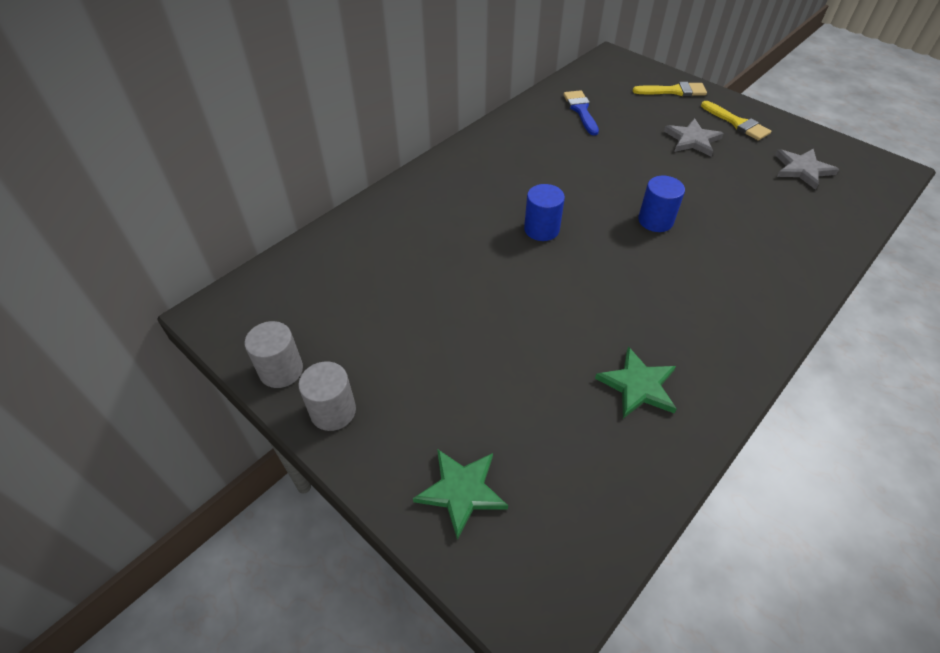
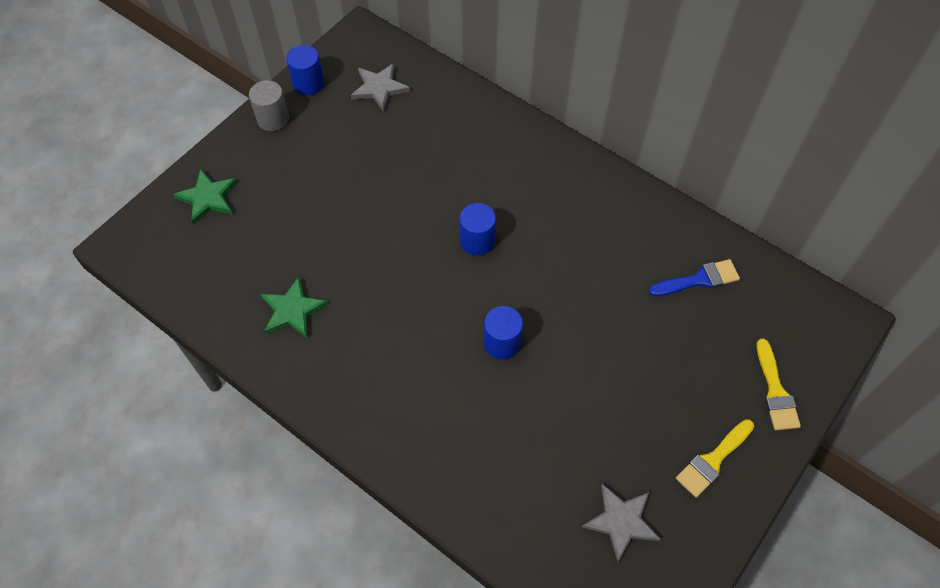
camera: 85 degrees right, 10 degrees up
grey cylinder [244,321,303,388] -> blue cylinder [286,45,324,95]
grey star [664,118,724,157] -> grey star moved to [351,63,410,112]

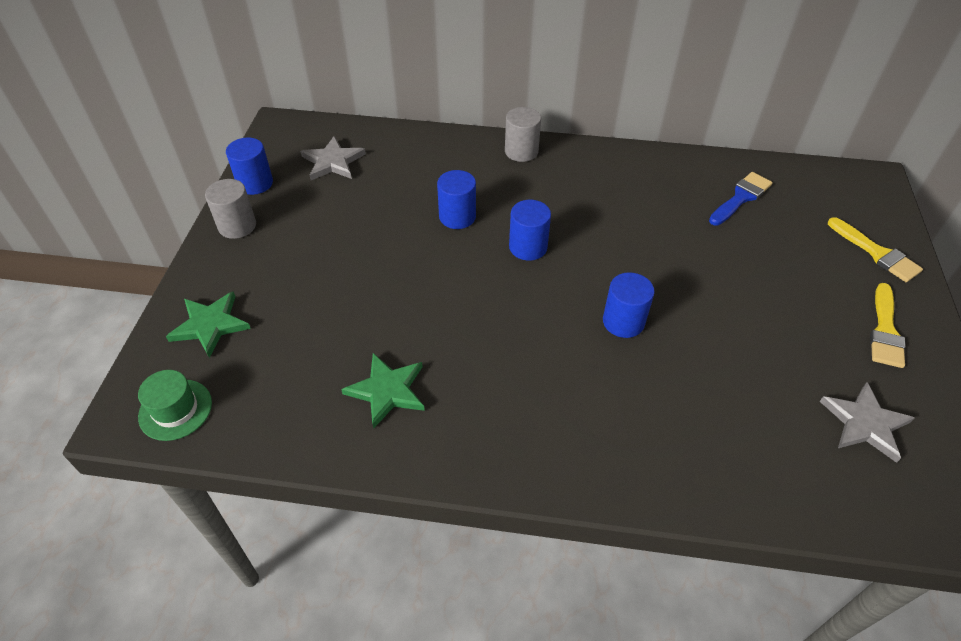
camera: 30 degrees left, 10 degrees down
none -> green hat [138,370,212,441]
none -> blue cylinder [437,170,476,229]
none -> grey cylinder [505,107,541,162]

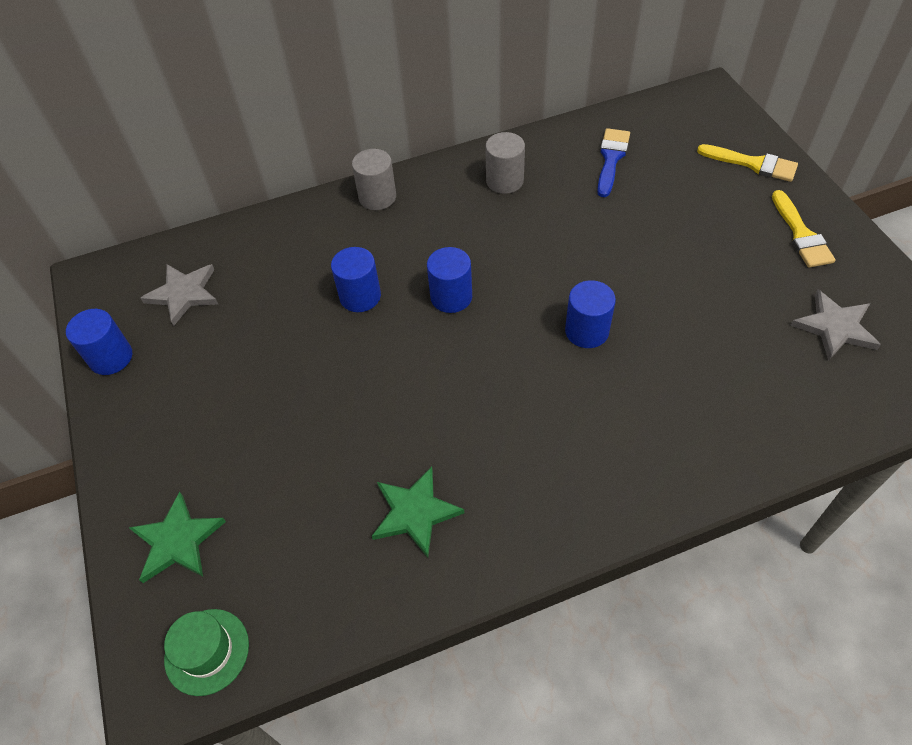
camera: 25 degrees left, 5 degrees up
grey cylinder [205,179,256,239] -> grey cylinder moved to [485,132,525,194]

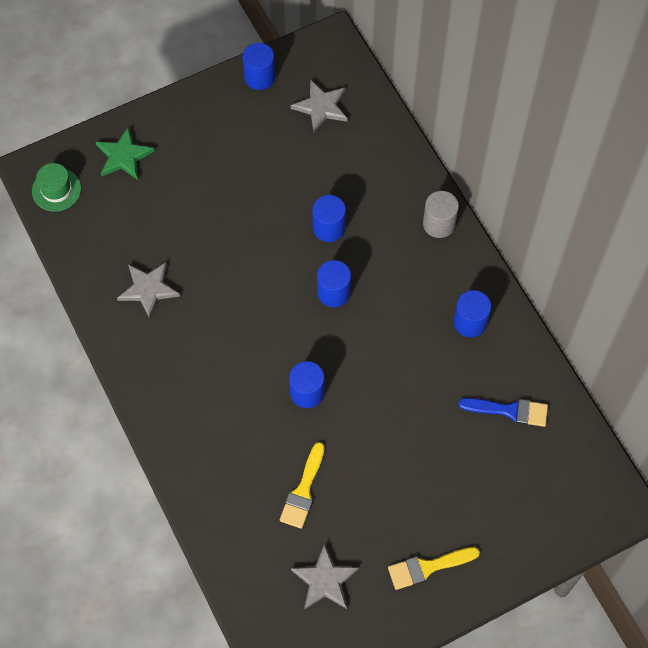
camera: 80 degrees right, 10 degrees up
green star [372,467,464,558] -> grey star [117,262,180,319]
grey cylinder [485,132,525,194] -> blue cylinder [453,290,491,337]
yellow brush [697,144,798,182] -> yellow brush moved to [280,442,325,529]

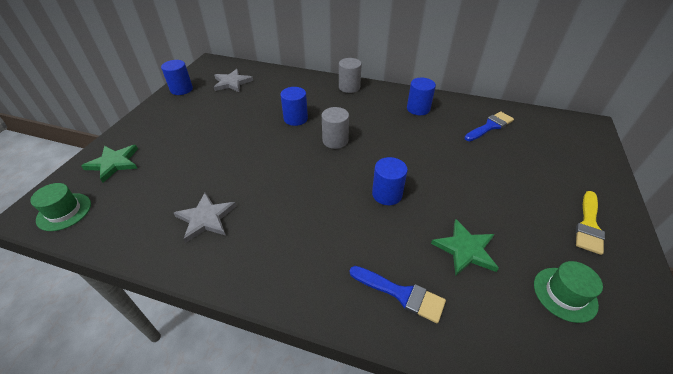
camera: 45 degrees left, 20 degrees down
yellow brush [280,442,325,529] -> green star [431,219,499,275]
grey star [291,544,359,610] -> green hat [534,261,603,323]
blue cylinder [317,260,351,307] -> grey cylinder [322,107,349,149]
none -> blue brush [350,266,446,323]

